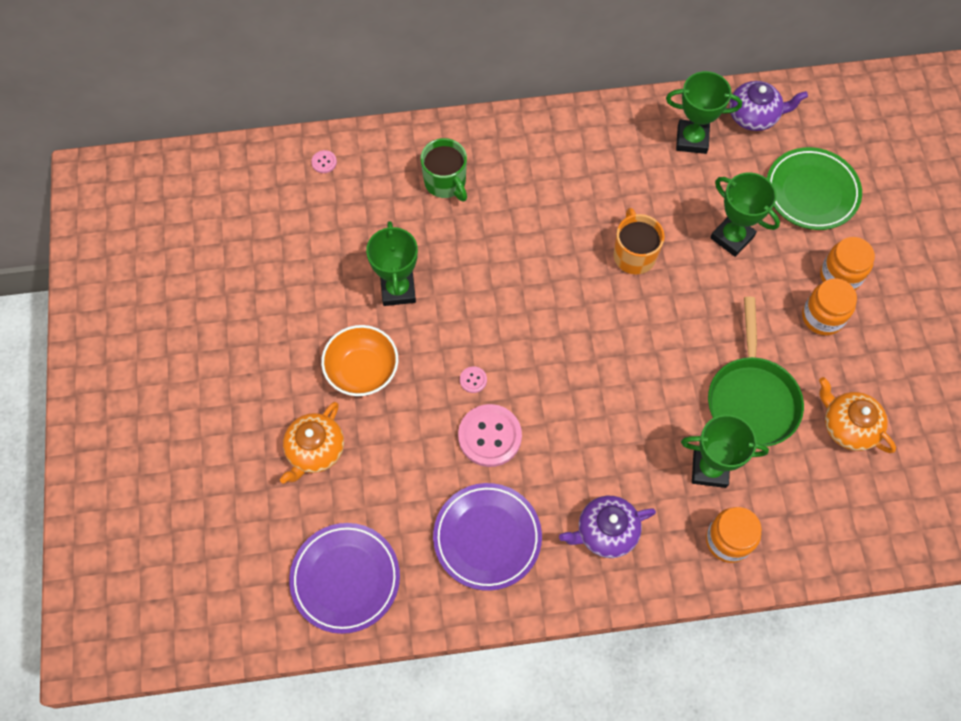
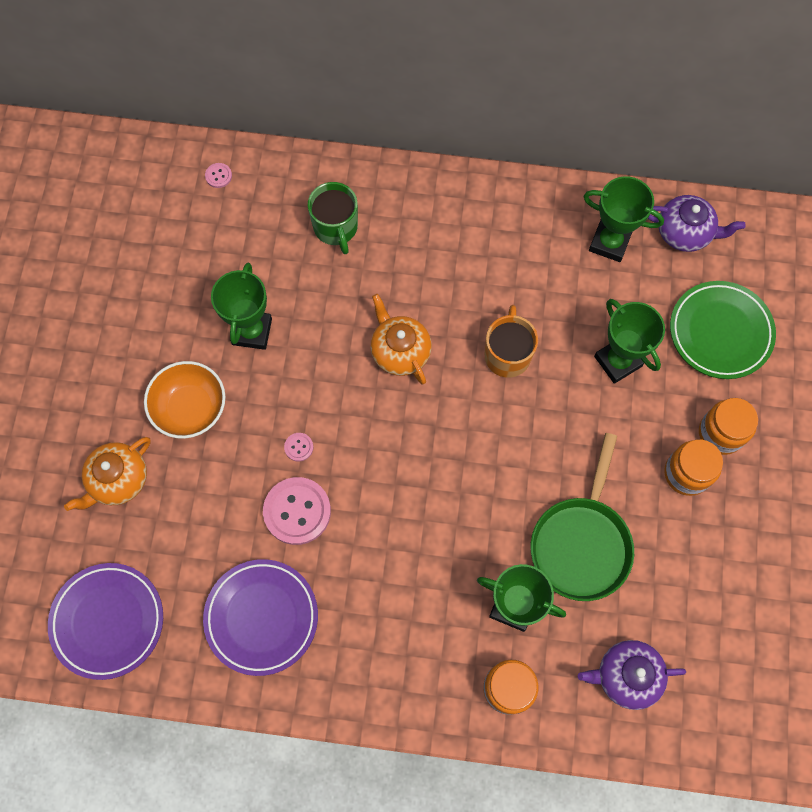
camera: 15 degrees right, 5 degrees up
purple teapot [559,496,656,558] -> purple teapot moved to [578,640,686,710]
orange teapot [819,377,896,453] -> orange teapot moved to [370,294,432,384]

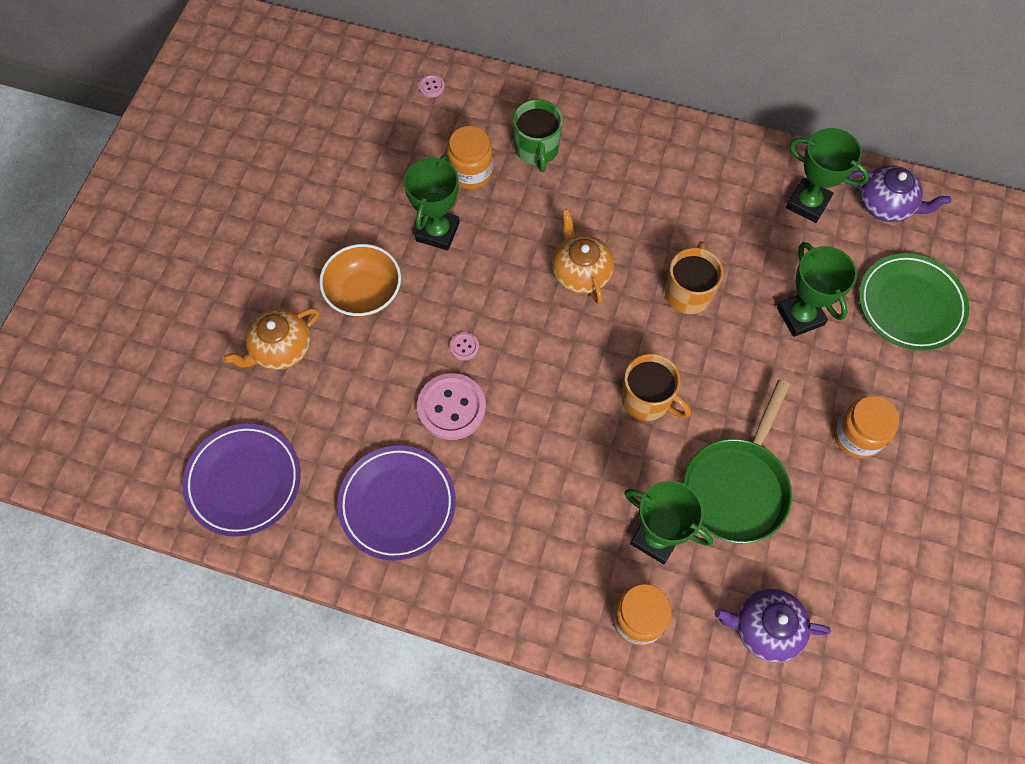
camera: 10 degrees right, 5 degrees down
orange jar [699,398,758,455] -> orange jar moved to [447,126,493,189]
none -> orange mug [621,354,691,421]

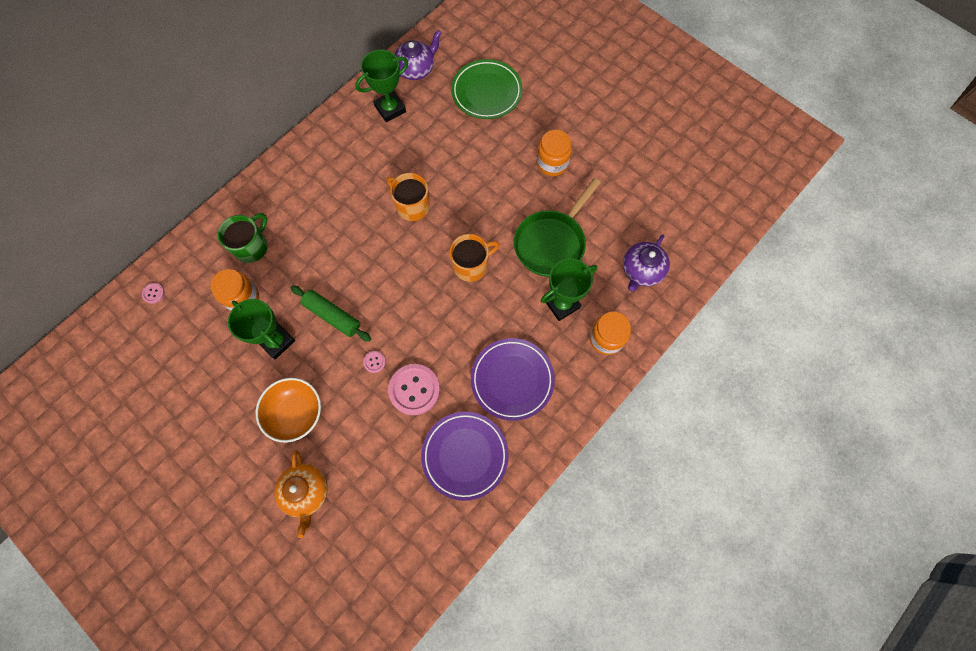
camera: 65 degrees left, 5 degrees up
purple plate [182,424,301,537] -> purple plate moved to [471,338,555,421]
green mug [513,100,563,172] -> green mug turned 75 degrees counterclockwise [218,213,268,263]
orange teapot [552,209,614,304] -> none
green pan [683,379,792,544] -> green pan turned 75 degrees clockwise [514,178,601,277]
green trophy [777,242,857,337] -> none
none -> green rolling pin [291,285,371,342]

